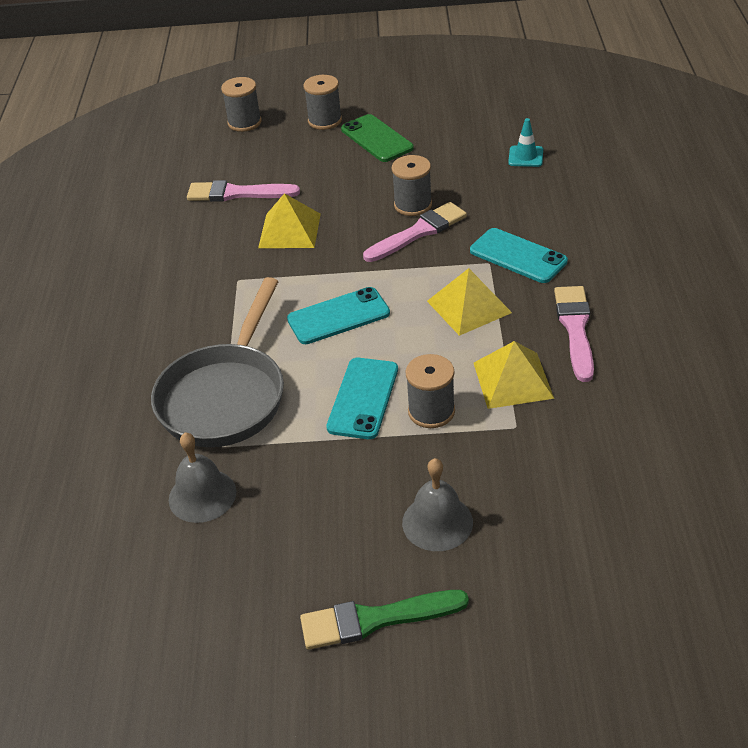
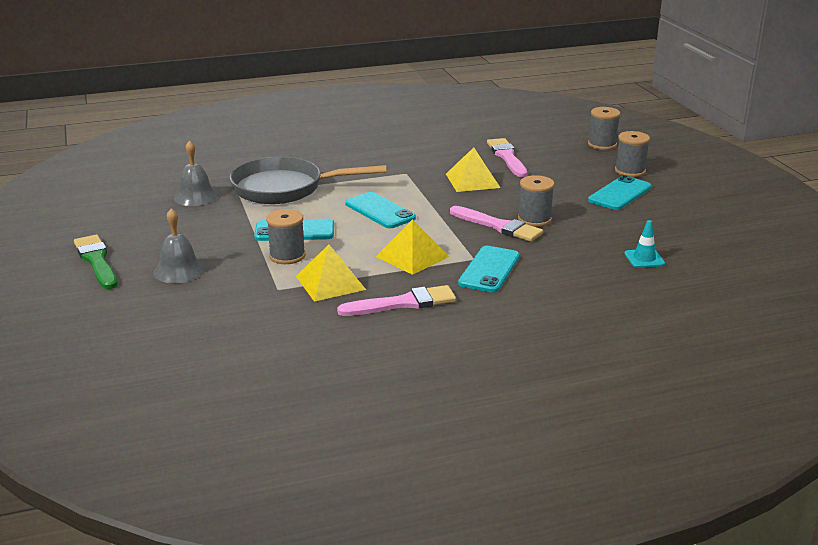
camera: 70 degrees right, 15 degrees down
green phone [341,114,414,162] -> turquoise phone [588,175,651,210]

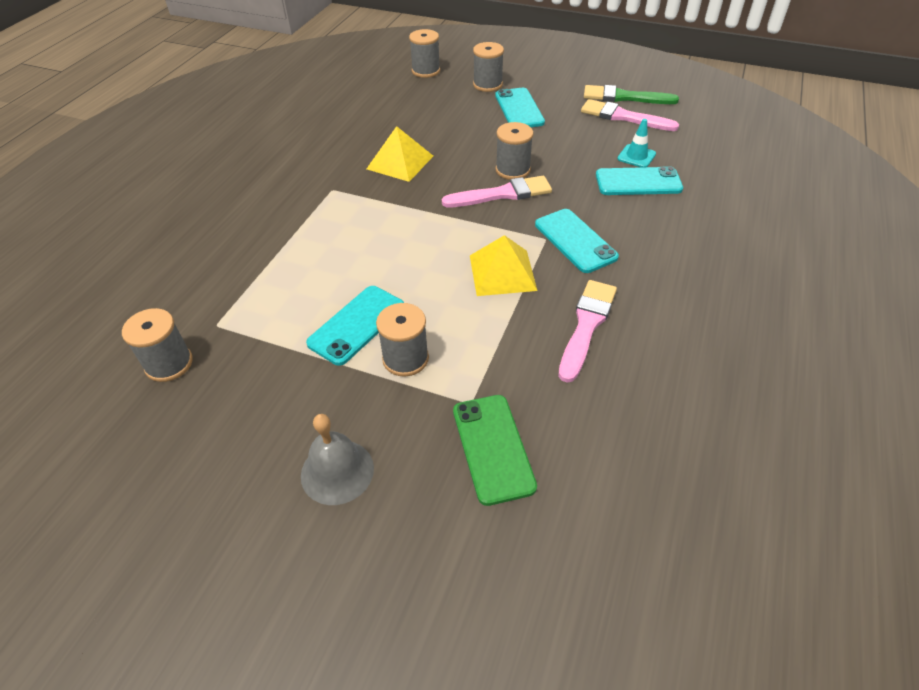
camera: 50 degrees left, 20 degrees up
green brush [74,235,117,289] -> green brush moved to [584,85,679,104]
grey bell [174,140,218,206] -> grey spool [122,308,193,382]
grey pan [230,157,387,204] -> none
yellow pyramid [296,244,366,302] -> none
turquoise phone [345,192,416,228] -> turquoise phone moved to [596,166,683,195]
pink brush [487,138,527,177] -> pink brush moved to [581,99,679,131]
none -> green phone [453,395,537,506]

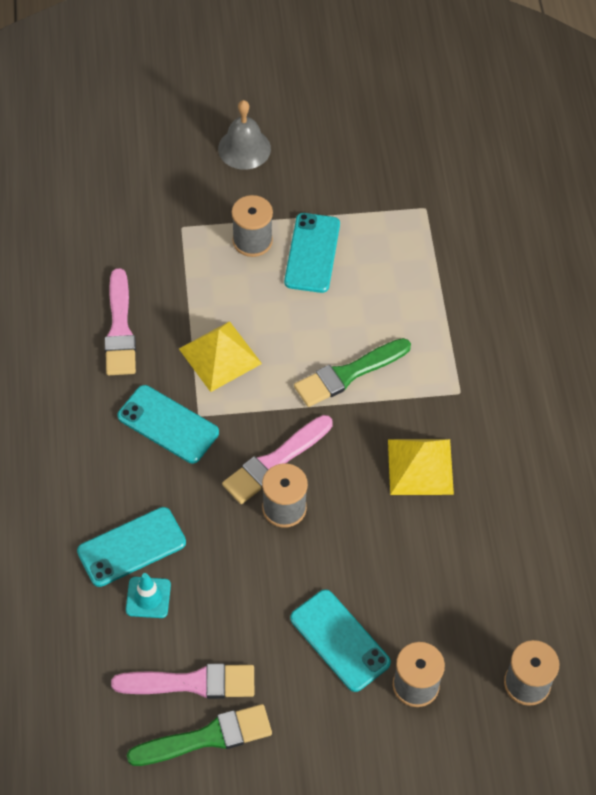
camera: 150 degrees right, 10 degrees up
grey spool [122,308,193,382] -> none
green phone [453,395,537,506] -> none
none -> green brush [294,338,411,407]

